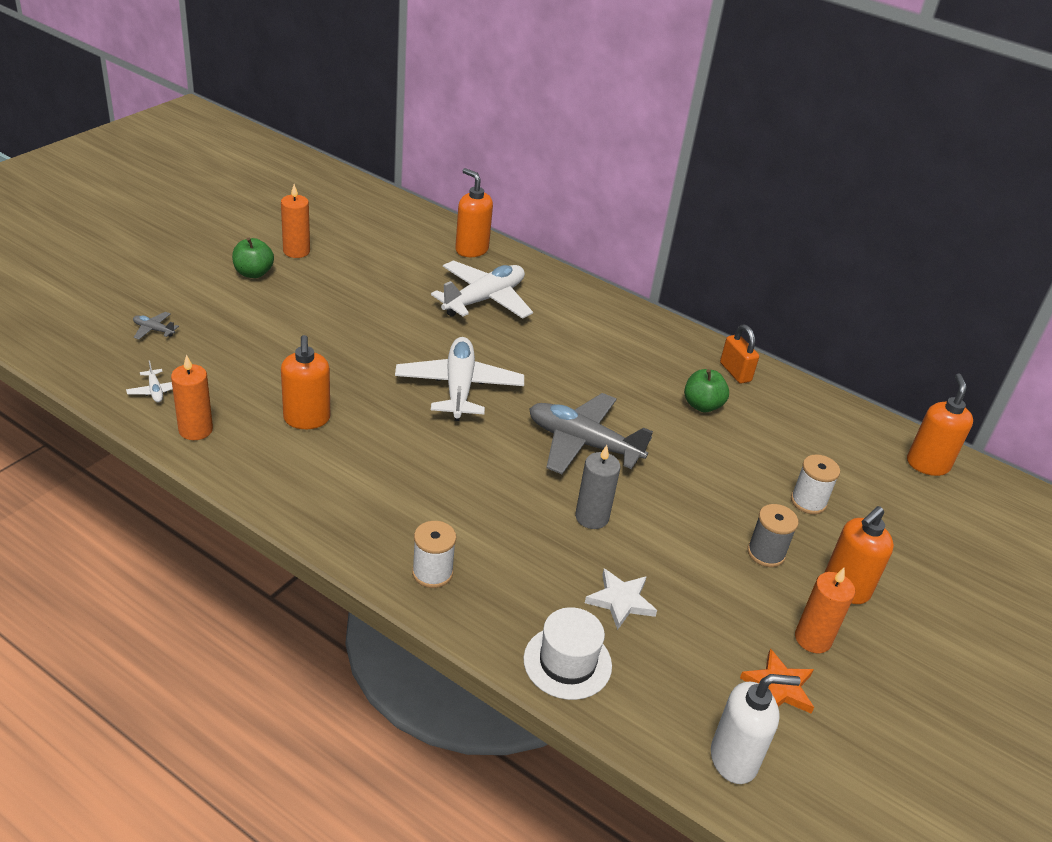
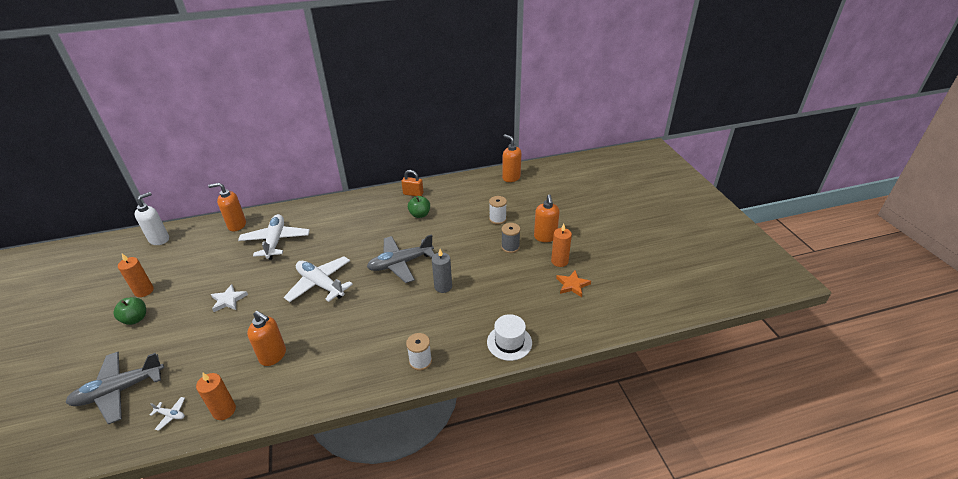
camera: 45 degrees left, 0 degrees up
grey plane [133,312,179,340] -> grey plane [65,352,164,425], size x2.48
white star [585,569,657,630] -> white star moved to [211,284,248,312]
white soap dispenser [711,674,800,784] -> white soap dispenser moved to [135,192,169,245]

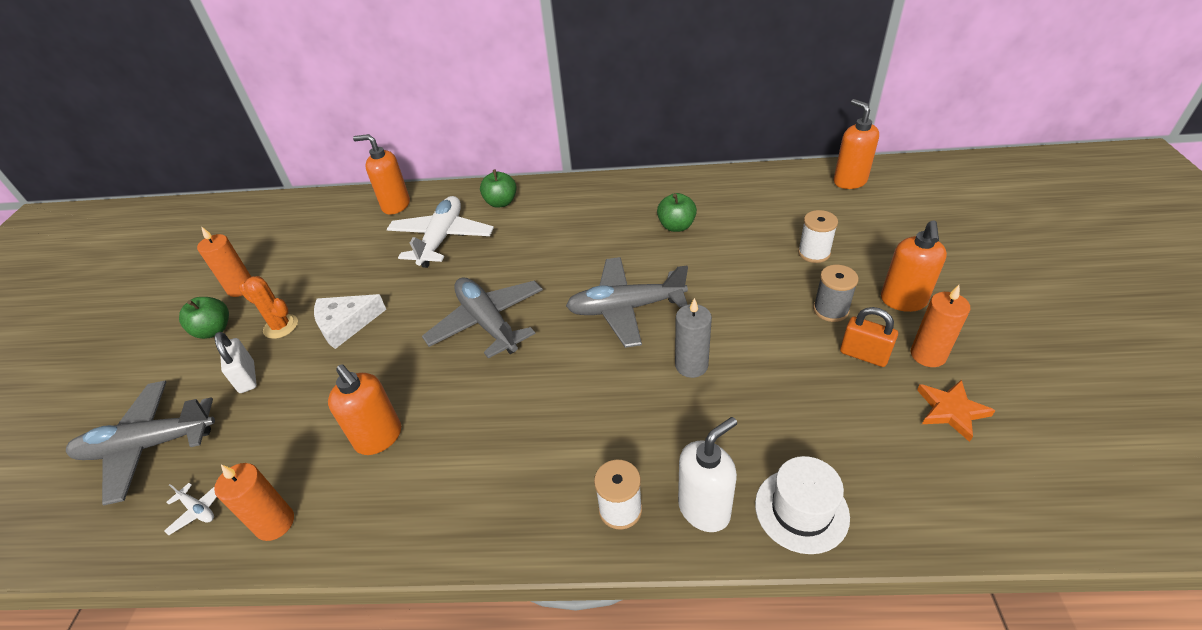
camera: 20 degrees right, 5 degrees up
white soap dispenser [135,192,169,245] -> white soap dispenser moved to [678,417,737,532]
white star [211,284,248,312] -> white cheese [314,294,386,349]
white plane [284,256,353,302] -> grey plane [422,277,543,359]
orange padlock [402,170,423,196] -> orange padlock moved to [840,307,898,367]
none -> white padlock [214,332,257,393]
none -> orange cactus [239,276,298,339]
none -> green apple [480,169,517,208]

